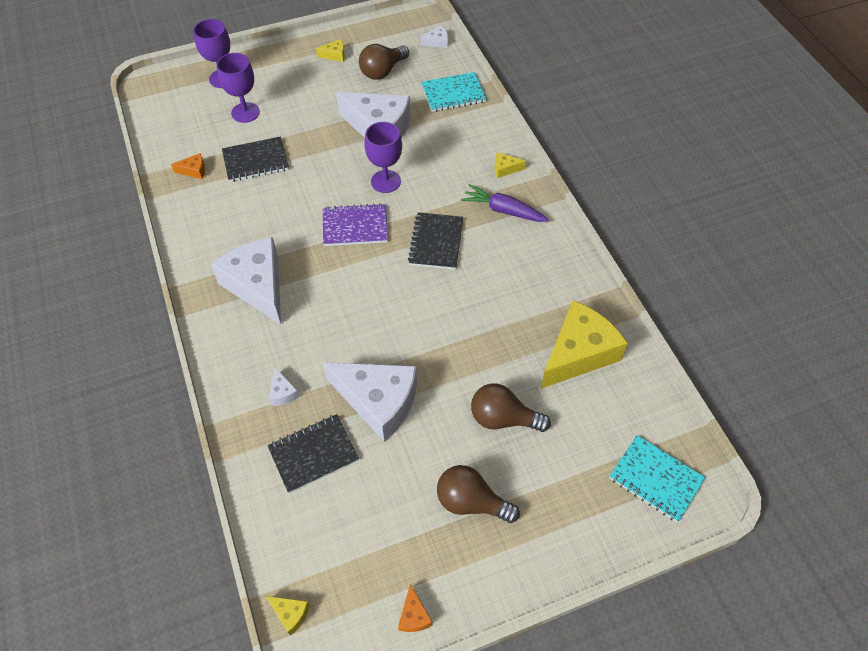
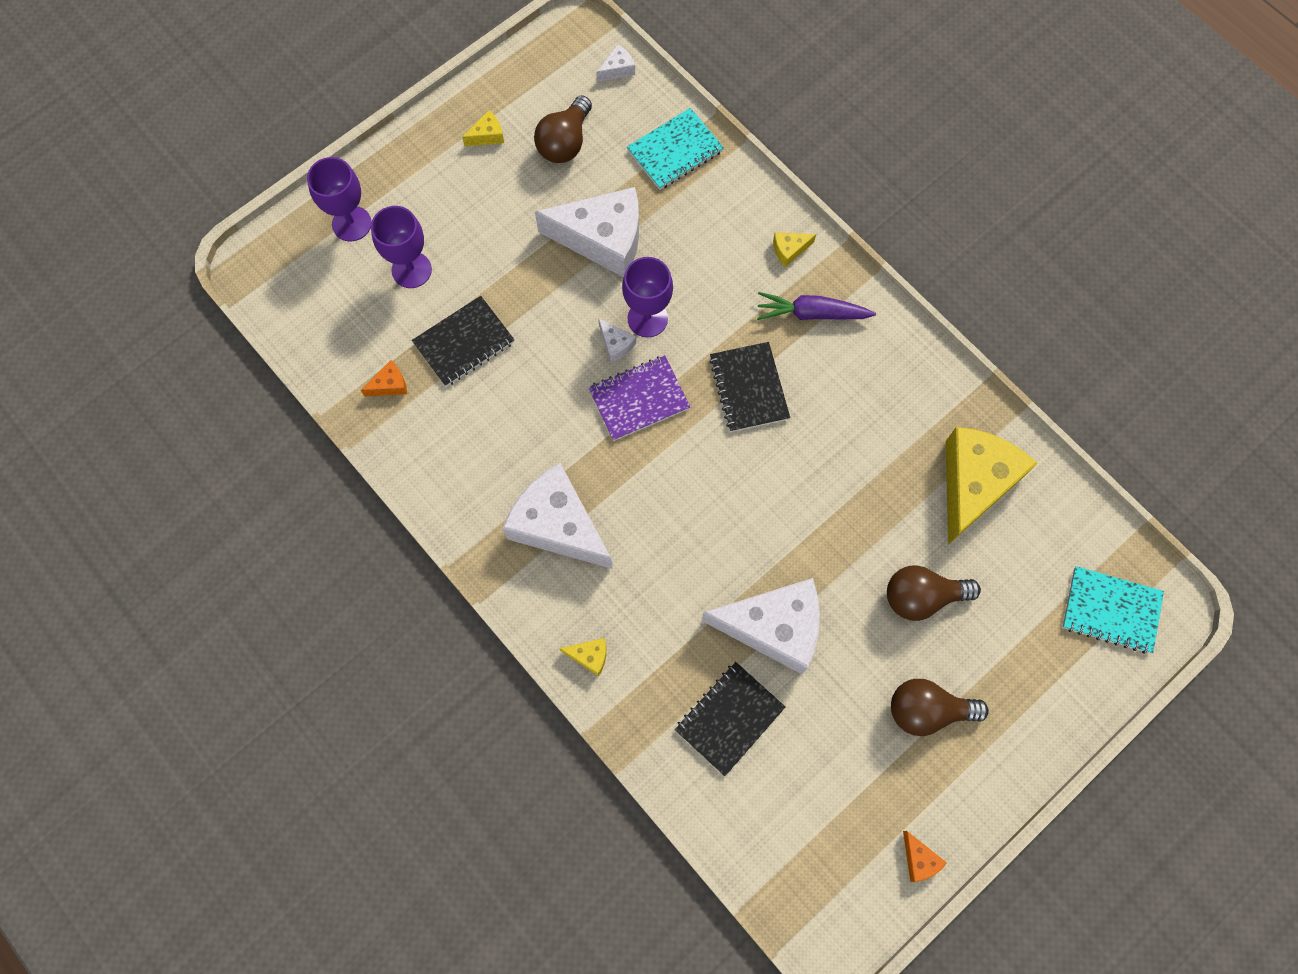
camera: 20 degrees left, 15 degrees up
yellow cheese [266,596,310,636] -> yellow cheese moved to [559,638,606,676]
white cheese [269,367,299,406] -> white cheese moved to [598,318,636,362]

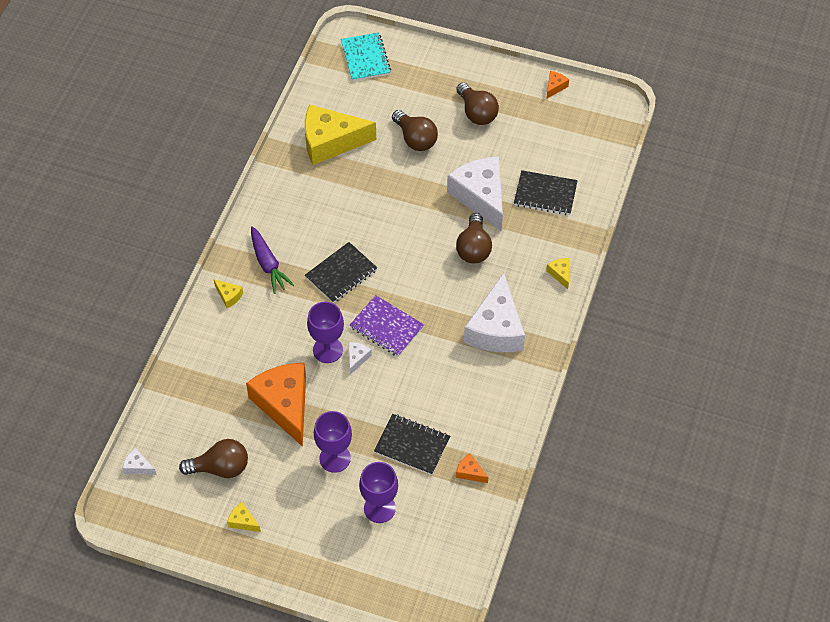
camera: 120 degrees left, 15 degrees down
purple goblet [307,157,372,241] -> purple goblet moved to [314,411,352,473]
white cheese [535,187,639,277] -> orange cheese [246,363,306,447]
turquoise notebook [627,108,724,190] -> none
none -> brown light bulb [456,213,492,264]

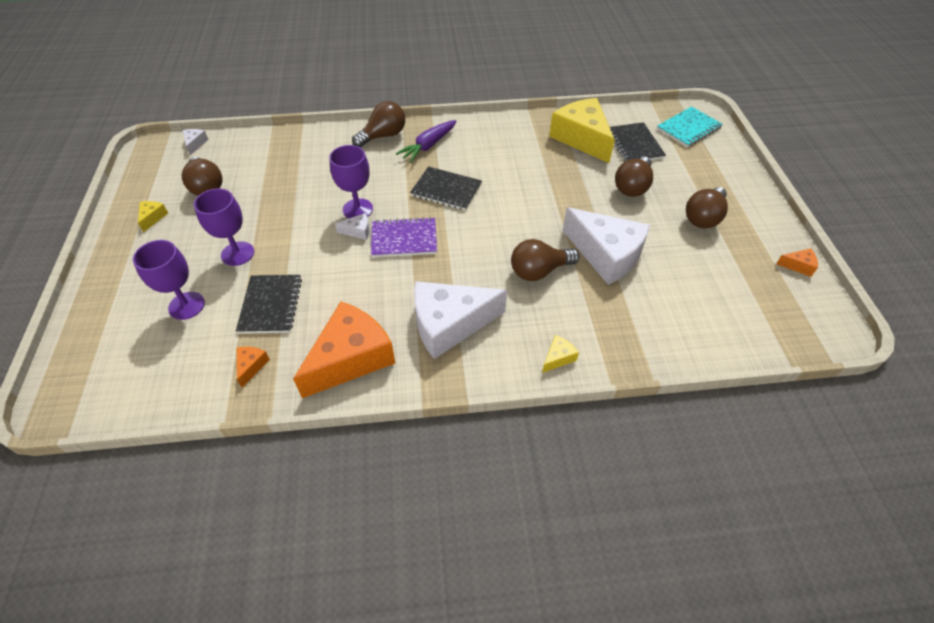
camera: 65 degrees right, 5 degrees down
yellow cheese [214,279,243,308] -> brown light bulb [352,101,405,147]
orange cheese [246,363,306,447] -> orange cheese moved to [293,302,395,398]
purple notebook [350,295,424,357] -> purple notebook turned 75 degrees clockwise [371,217,437,257]
white cheese [447,157,503,231] -> white cheese turned 90 degrees clockwise [562,207,650,285]
black notebook [514,170,578,215] -> black notebook moved to [610,122,666,161]

